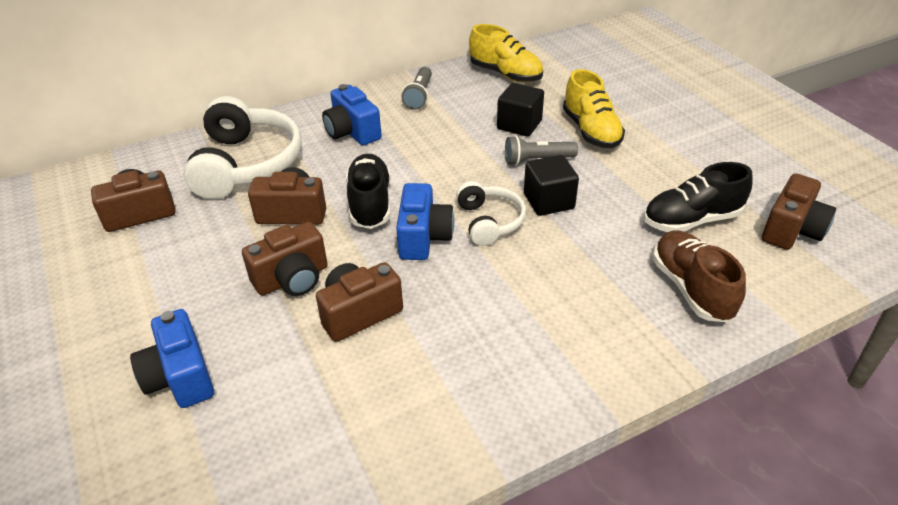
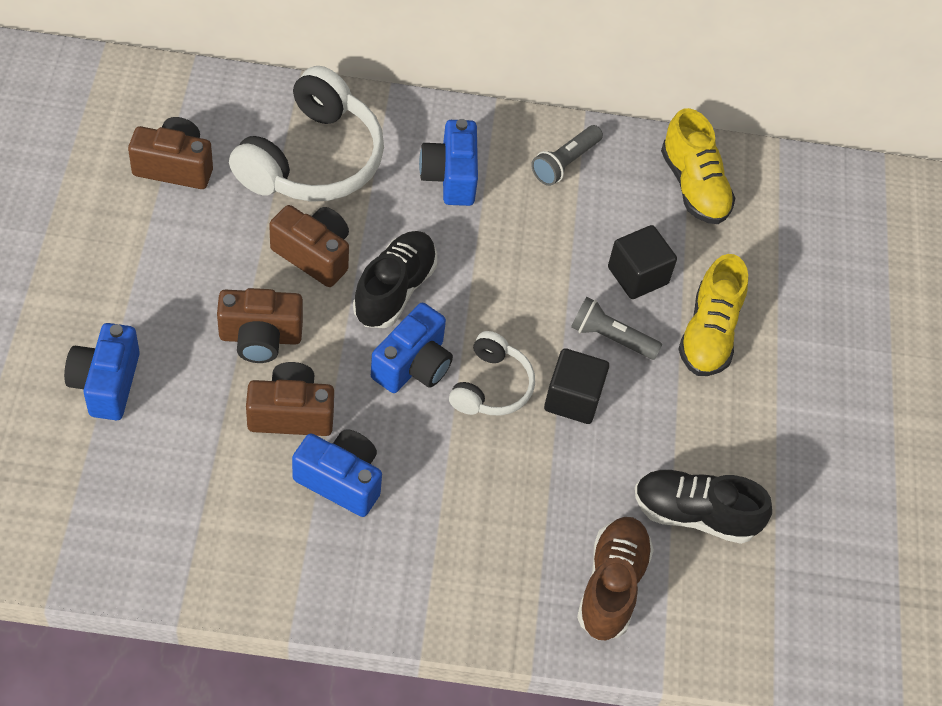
camera: 25 degrees right, 15 degrees up
brown camera [762,173,836,250] -> none
none -> blue camera [292,429,382,517]

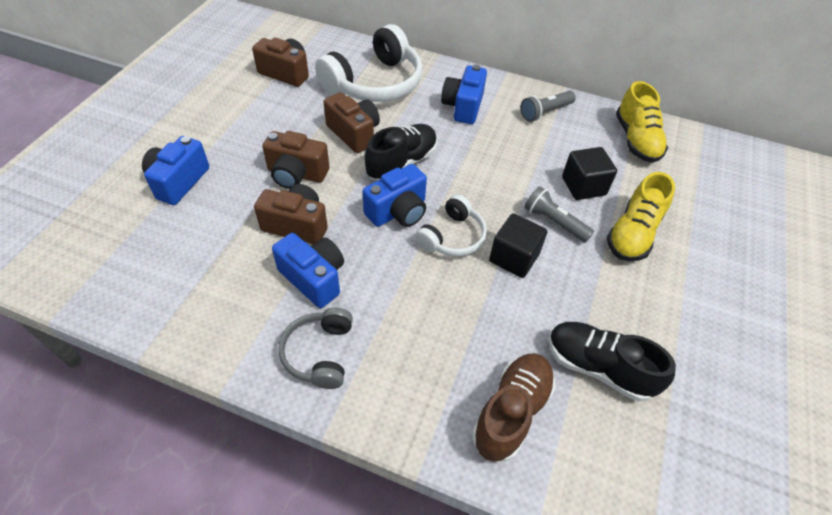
camera: 20 degrees right, 5 degrees down
none -> grey headphones [278,307,353,389]

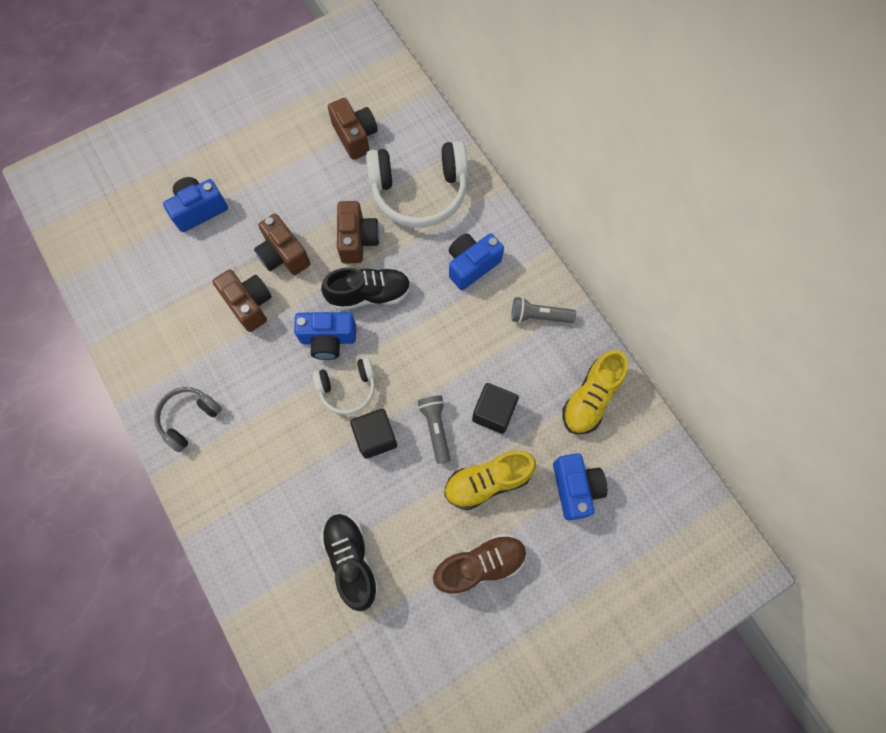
camera: 40 degrees right, 20 degrees up
blue camera [272,233,344,308] -> blue camera moved to [553,453,608,521]
brown shoe [472,353,556,462] -> brown shoe moved to [433,533,527,595]

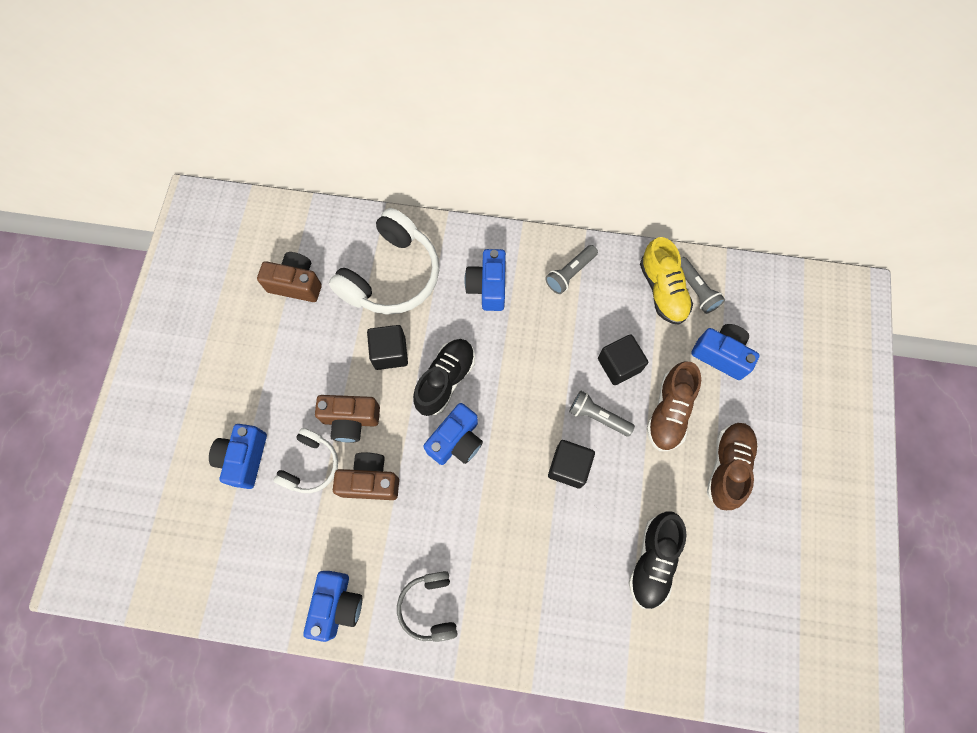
camera: 50 degrees left, 0 degrees up
white headphones [313,357,375,415] -> white headphones moved to [273,428,338,493]
black shoe [320,513,379,611] -> black shoe turned 90 degrees counterclockwise [628,511,686,609]
brown camera [337,201,380,264] -> black cube [367,325,408,370]
yellow shoe [444,450,536,510] -> brown shoe [646,361,701,451]
none -> blue camera [303,571,362,642]
none -> grey flashlight [681,257,725,314]

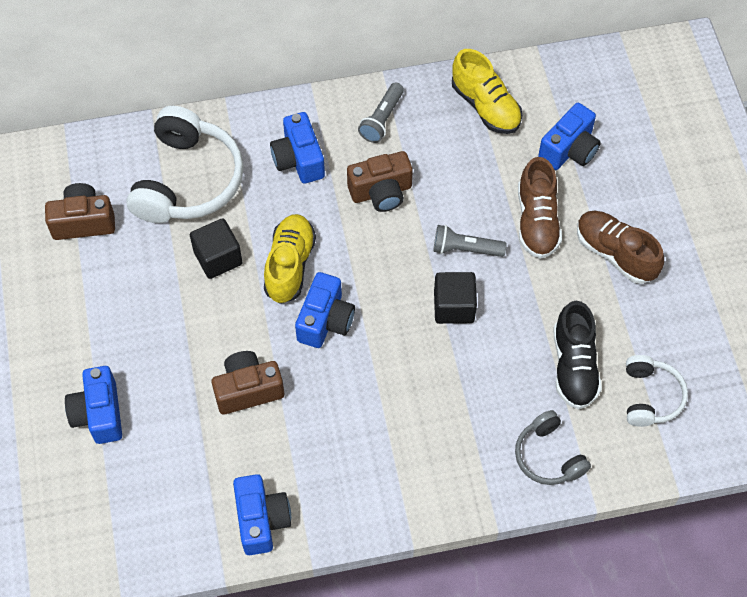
camera: 20 degrees left, 10 degrees down
white headphones [273,428,338,493] -> white headphones moved to [626,355,688,427]
brown camera [315,395,380,442] -> brown camera moved to [347,151,413,212]
grey headphones [397,571,458,642] -> grey headphones moved to [515,410,591,485]
black shoe [413,339,475,416] -> yellow shoe [264,214,316,304]
black cube [598,334,648,385] -> none
grey flashlight [681,257,725,314] -> none
blue camera [691,324,760,380] -> blue camera turned 120 degrees clockwise [538,103,601,170]
brown shoe [707,423,758,510] -> brown shoe turned 45 degrees counterclockwise [577,211,664,284]

